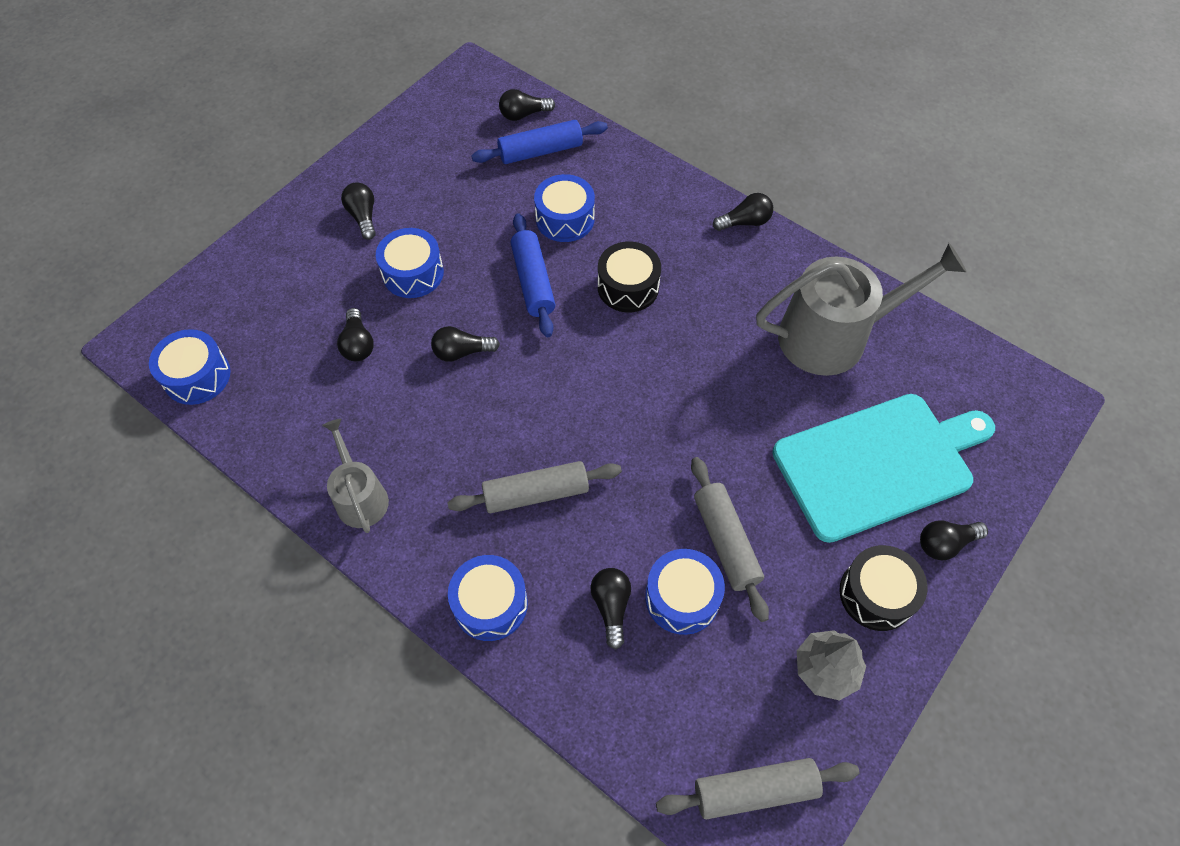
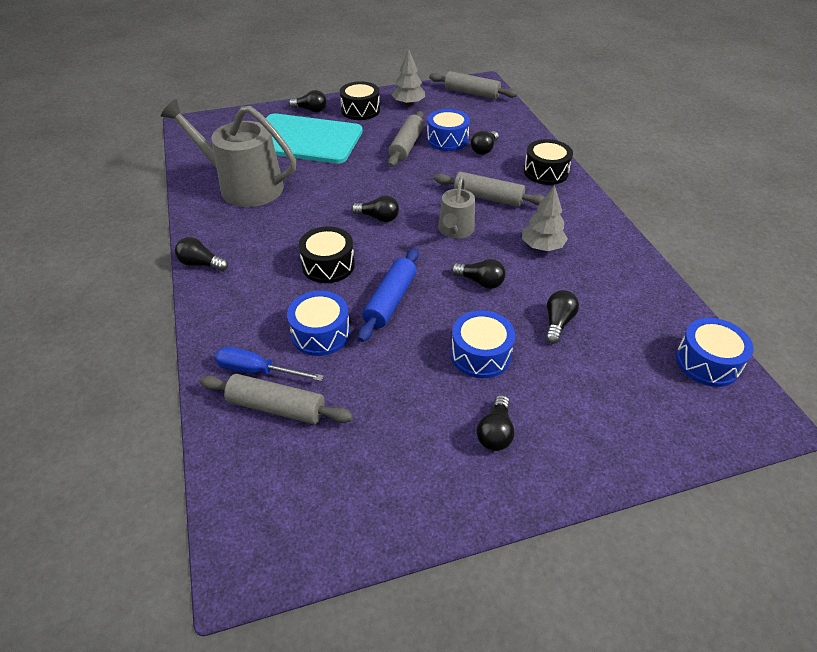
camera: 145 degrees left, 15 degrees down
grey watering can [322,419,389,533] -> grey watering can moved to [438,176,475,239]
blue drum [448,555,528,641] -> black drum [524,139,573,185]
blue rolling pin [471,120,608,164] -> grey rolling pin [199,374,353,424]
black light bulb [499,89,555,121] -> black light bulb moved to [351,195,399,222]
none -> blue screwdriver [214,347,324,381]
none -> grey tree [522,185,568,251]

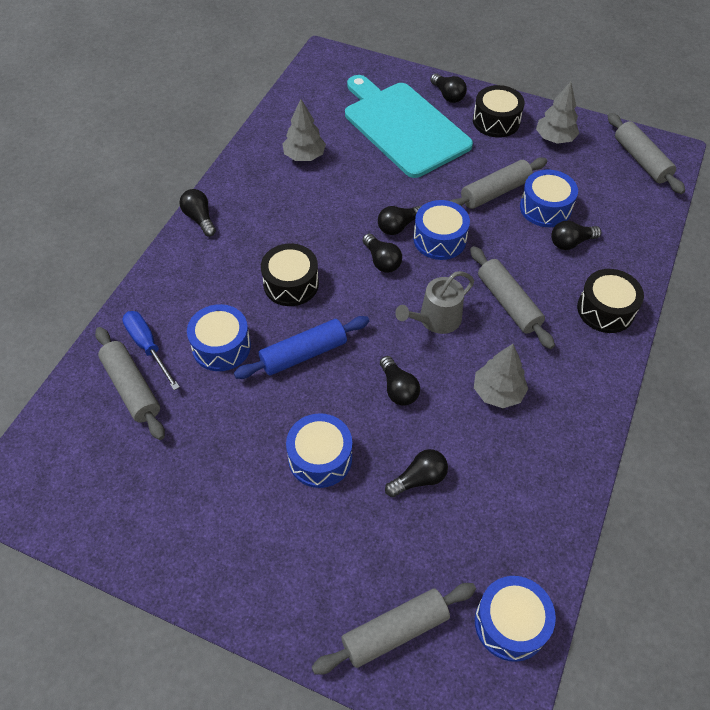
camera: 40 degrees right, 10 degrees up
grey watering can [161,99,296,207] -> grey tree [282,99,326,161]
black light bulb [477,395,515,451] -> black light bulb moved to [378,206,421,235]
none -> grey rolling pin [312,583,476,675]
none -> blue drum [413,200,470,260]

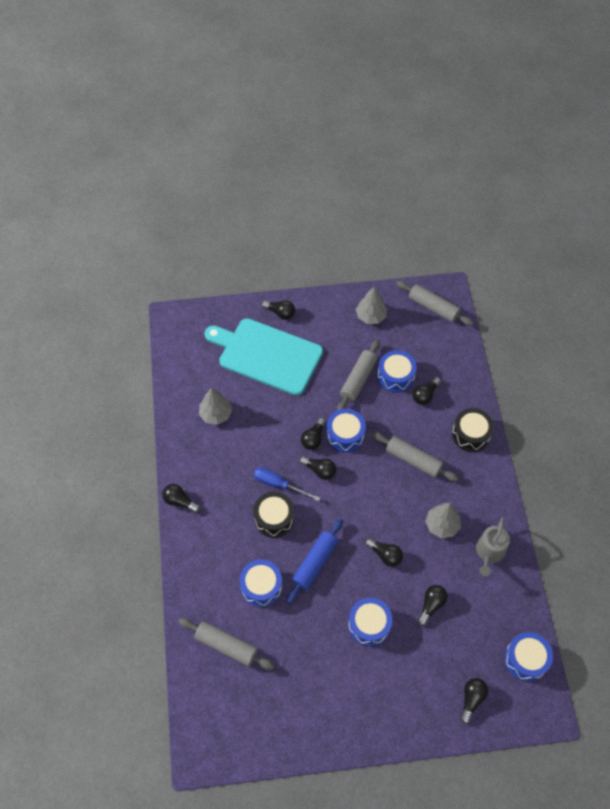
camera: 30 degrees left, 5 degrees up
blue screwdriver [122,311,180,390] -> blue screwdriver moved to [254,467,320,501]
grey rolling pin [312,583,476,675] -> black light bulb [460,678,488,724]
grey watering can [395,271,474,334] -> grey watering can moved to [476,517,510,576]
black drum [473,85,525,138] -> none

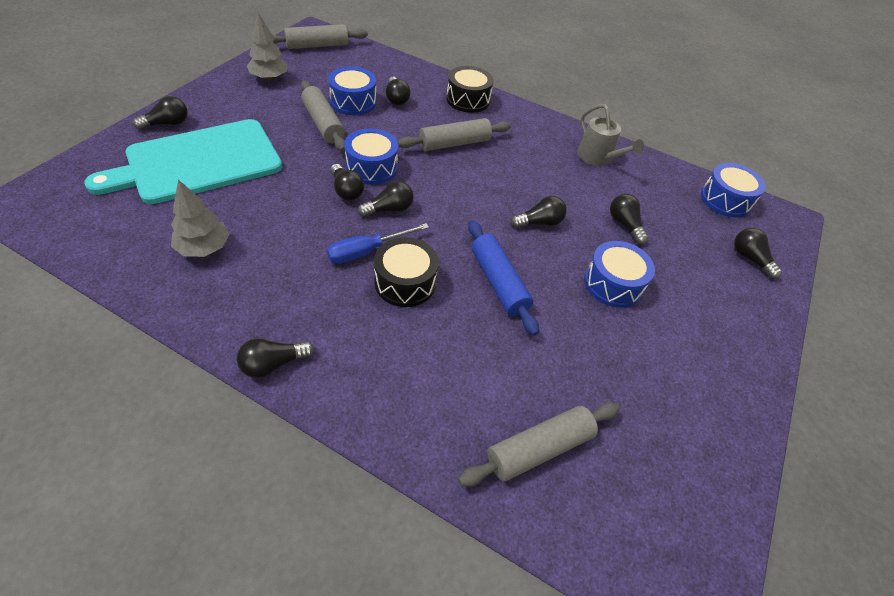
camera: 60 degrees left, 10 degrees down
blue drum [240,560,282,607] -> none
grey tree [425,503,461,538] -> none

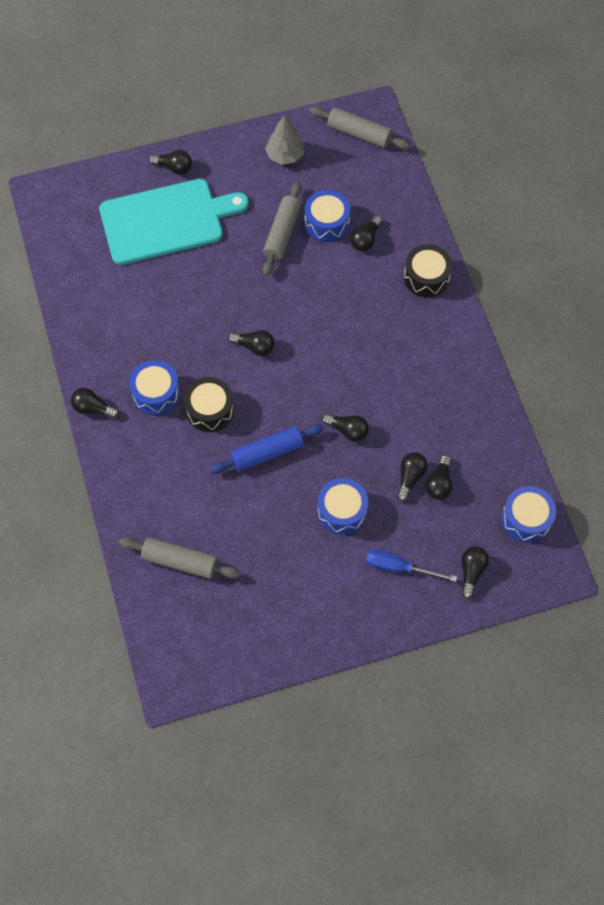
camera: 50 degrees right, 15 degrees up
turquoise cutting board [84,119,282,204] -> turquoise cutting board turned 150 degrees clockwise [99,179,249,265]
grey tree [171,180,230,257] -> none
blue screwdriver [327,223,429,264] -> blue screwdriver moved to [366,550,457,582]
black light bulb [330,164,364,201] -> black light bulb moved to [425,455,452,500]
blue drum [344,128,398,185] -> blue drum moved to [129,360,180,415]
grey rolling pin [398,118,511,151] -> none
blue rolling pin [468,220,539,336] -> blue rolling pin turned 45 degrees clockwise [210,424,324,474]
grey watering can [577,104,644,166] -> none

